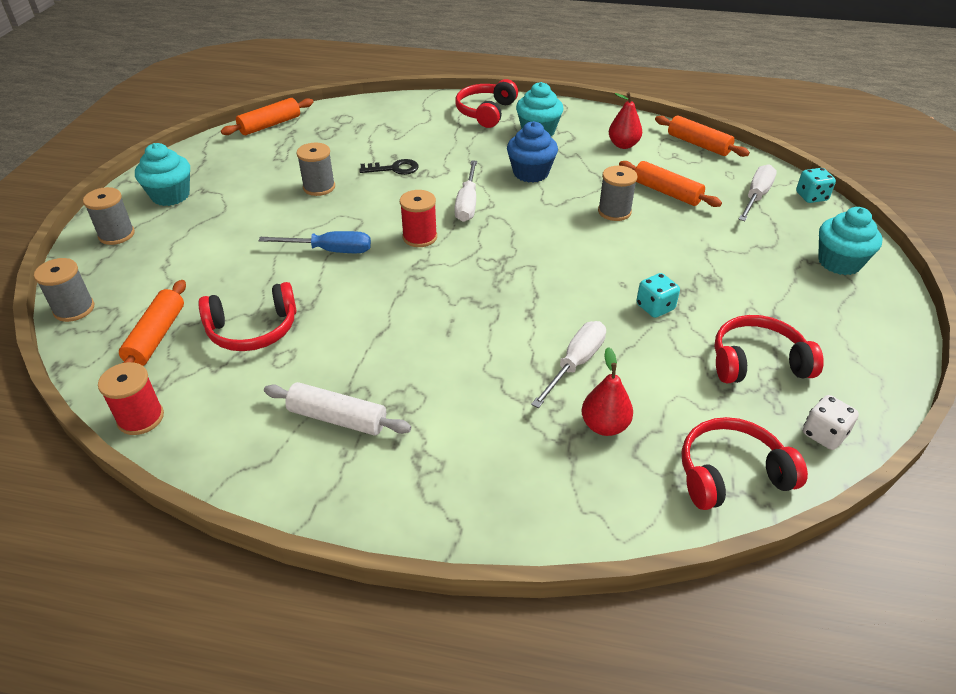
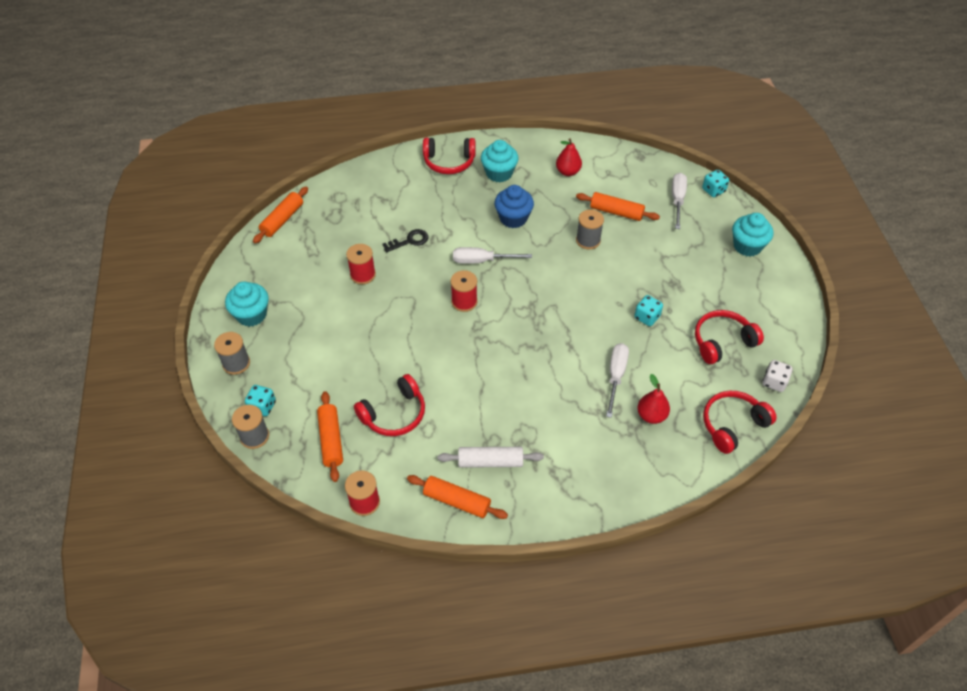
camera: 20 degrees left, 10 degrees up
blue screwdriver [258,231,371,253] -> none
grey spool [296,143,335,196] -> red spool [346,244,376,285]
white screwdriver [454,160,477,222] -> white screwdriver turned 105 degrees clockwise [453,247,532,264]
red headphones [455,79,518,128] -> red headphones turned 90 degrees counterclockwise [423,138,476,174]
orange rolling pin [655,116,750,157] -> orange rolling pin moved to [407,475,508,519]
none -> turquoise dice [245,385,276,416]

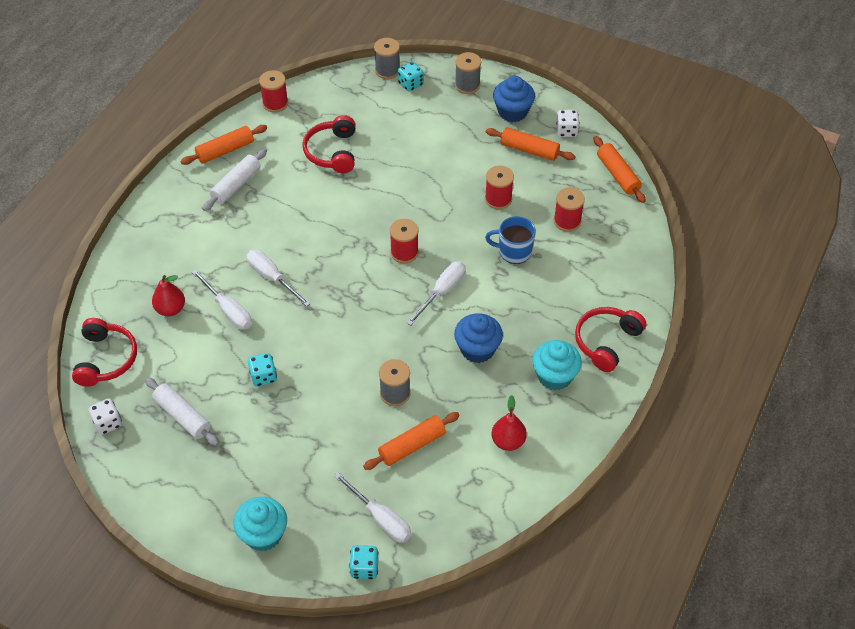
camera: 125 degrees right, 0 degrees up
turquoise cupcake [225,282,269,327] -> blue cupcake [493,76,535,122]
orange rolling pin [317,391,343,482] -> orange rolling pin moved to [486,127,575,161]
black key [383,229,428,252] -> blue mug [485,216,536,264]
red headphones [695,310,764,364] -> white rolling pin [145,377,219,446]
none -> white screwdriver [247,250,311,307]
none -> red spool [554,187,585,232]
none -> white dice [556,110,580,137]

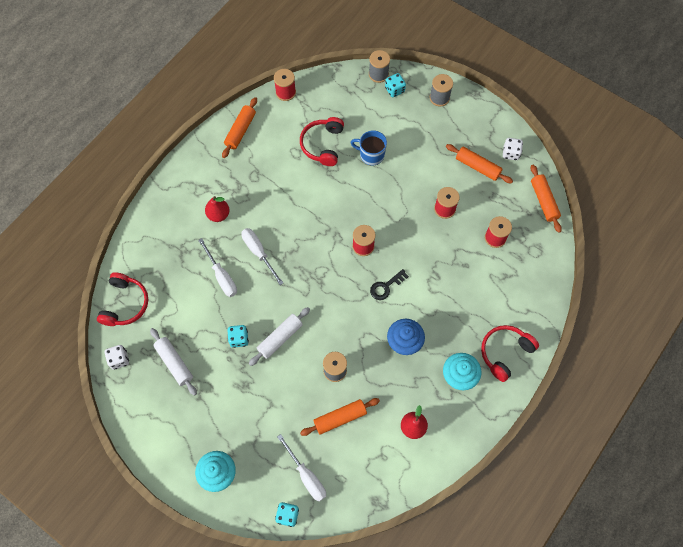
camera: 10 degrees right, 15 degrees up
red pear [152,275,185,316] -> red pear moved to [205,196,230,222]
orange rolling pin [181,125,267,165] -> orange rolling pin turned 45 degrees counterclockwise [222,97,257,158]
white rolling pin [202,149,267,211] -> white rolling pin moved to [249,307,310,366]
white screwdriver [407,261,465,325] -> black key [370,269,409,300]
blue mug [485,216,536,264] -> blue mug moved to [350,131,387,166]
blue cupcake [493,76,535,122] -> none

